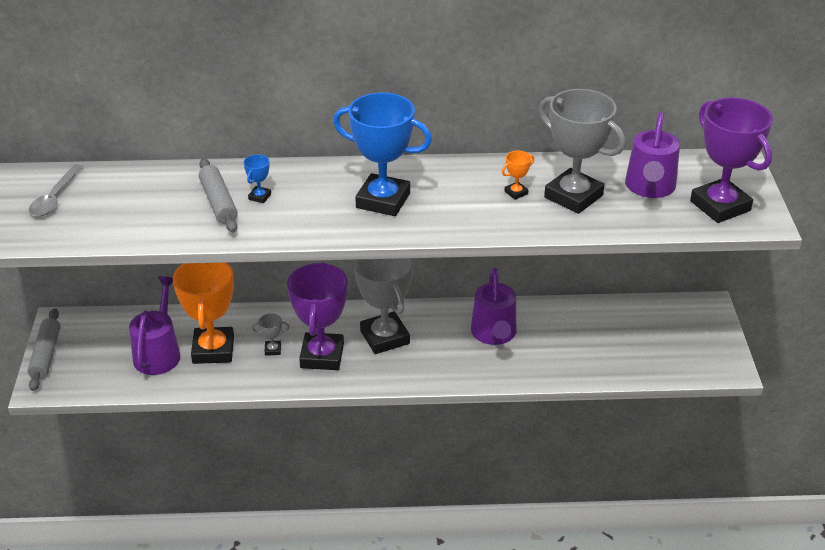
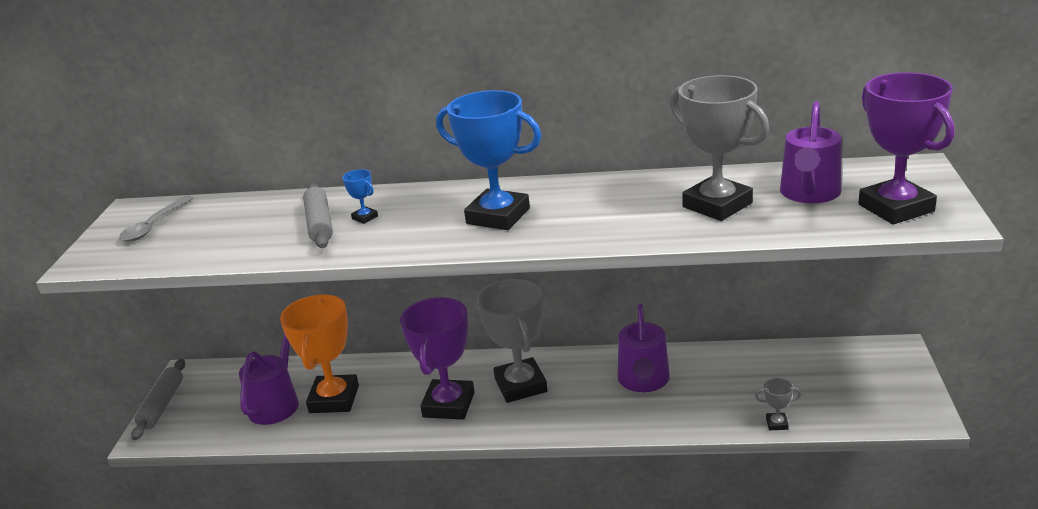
camera: 10 degrees right, 10 degrees down
blue trophy [243,155,271,203] -> blue trophy turned 75 degrees counterclockwise [342,169,378,224]
grey trophy [252,313,289,356] -> grey trophy moved to [755,378,801,430]
orange trophy [502,151,534,200] -> none

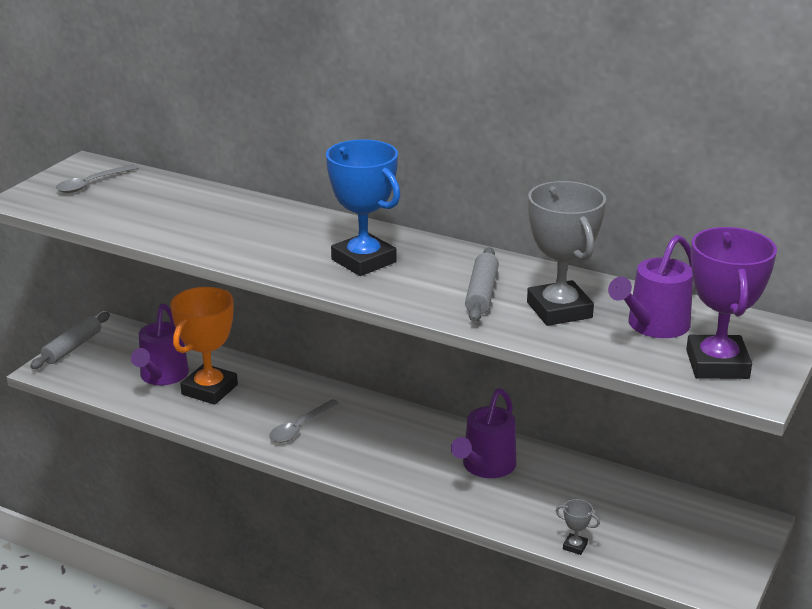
camera: 20 degrees right, 0 degrees up
purple watering can [239,320,299,425] -> purple watering can turned 150 degrees clockwise [131,304,189,385]
grey rolling pin [303,183,333,248] -> grey rolling pin moved to [465,247,499,322]
blue trophy [342,169,378,224] -> none
purple trophy [400,297,475,420] -> grey spoon [269,399,339,443]
grey trophy [477,279,547,403] -> none

